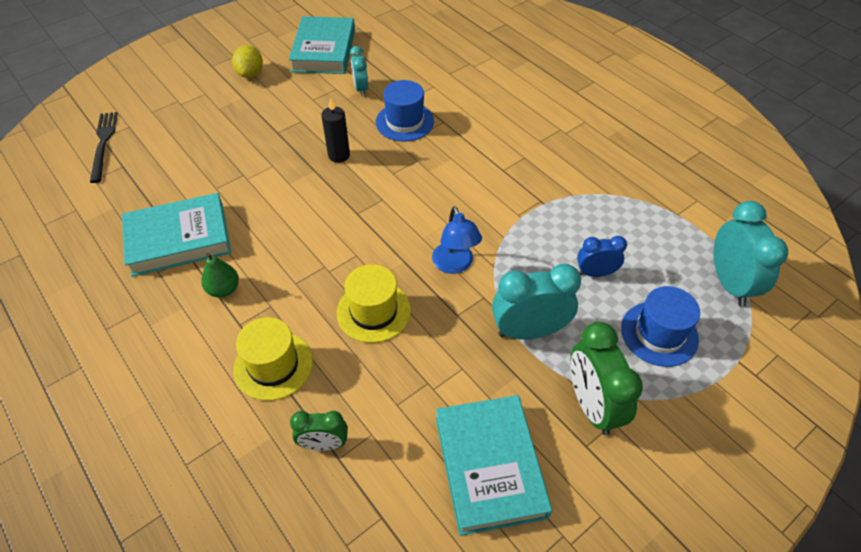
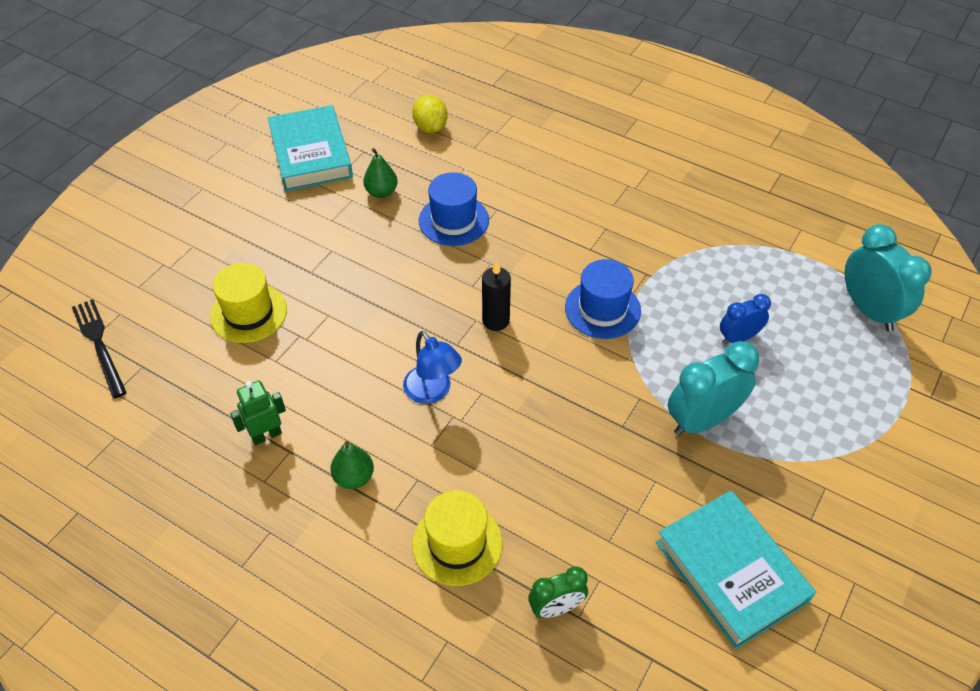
camera: 20 degrees left, 0 degrees up
turquoise book [122,193,231,277] -> green robot [230,381,286,445]
yellow lemon [232,45,263,78] -> yellow lemon moved to [412,95,448,133]
black candle [321,97,350,163] -> black candle moved to [482,261,511,331]
yellow hat [337,264,411,343] -> yellow hat moved to [210,263,287,343]
turquoise clock [350,46,368,96] -> green pear [363,148,398,198]
blue lamp [432,206,482,274] -> blue lamp moved to [403,331,462,404]
green clock [570,322,643,435] -> none
blue hat [621,286,700,367] -> blue hat moved to [565,259,641,339]

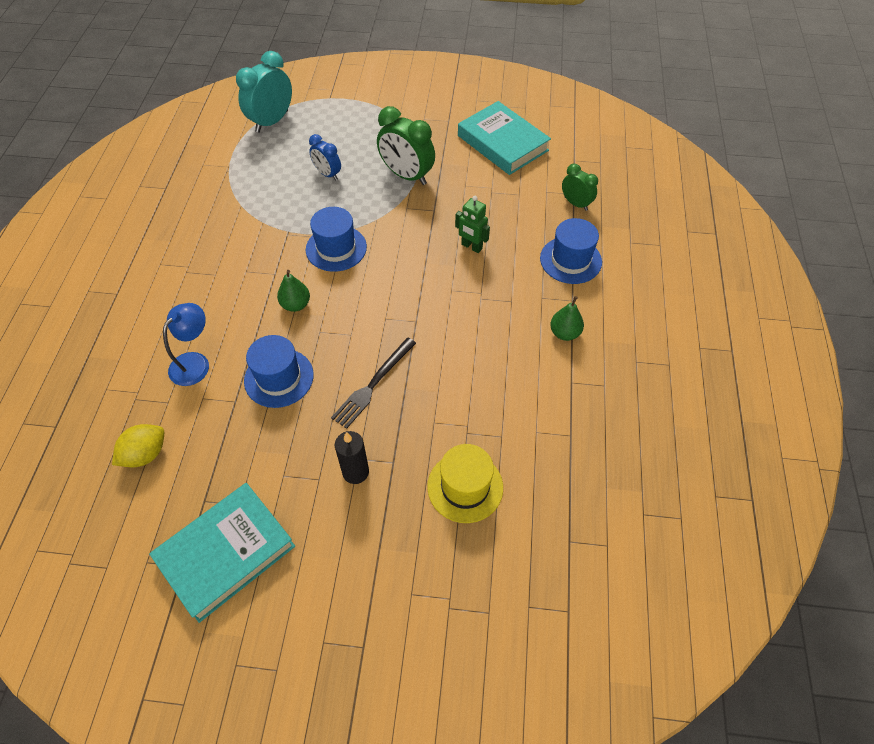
camera: 115 degrees left, 5 degrees up
black fork [72,299,127,399] -> black fork moved to [331,338,416,429]
green robot [230,381,286,445] -> green robot moved to [455,196,490,253]
green pear [363,148,398,198] -> green pear moved to [277,270,310,312]
blue lamp [403,331,462,404] -> blue lamp moved to [163,303,209,386]
yellow hat [412,490,503,586] -> blue hat [540,218,602,284]
black candle [482,261,511,331] -> black candle moved to [335,431,369,484]
turquoise book [656,490,816,649] -> turquoise book turned 75 degrees counterclockwise [458,101,551,175]
turquoise clock [668,341,759,436] -> green clock [377,106,435,185]

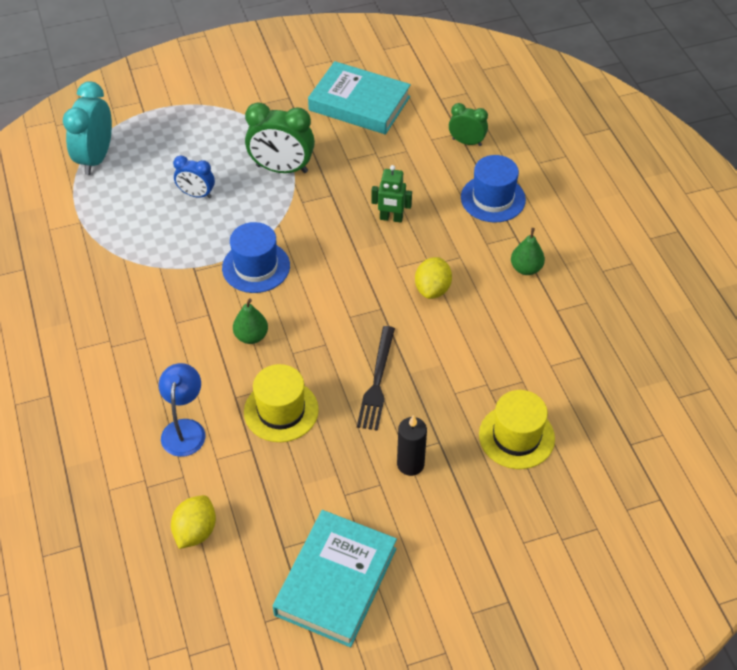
camera: 25 degrees left, 5 degrees down
blue hat [244,335,314,408] -> yellow hat [244,364,319,442]
none -> yellow lemon [415,257,452,299]

